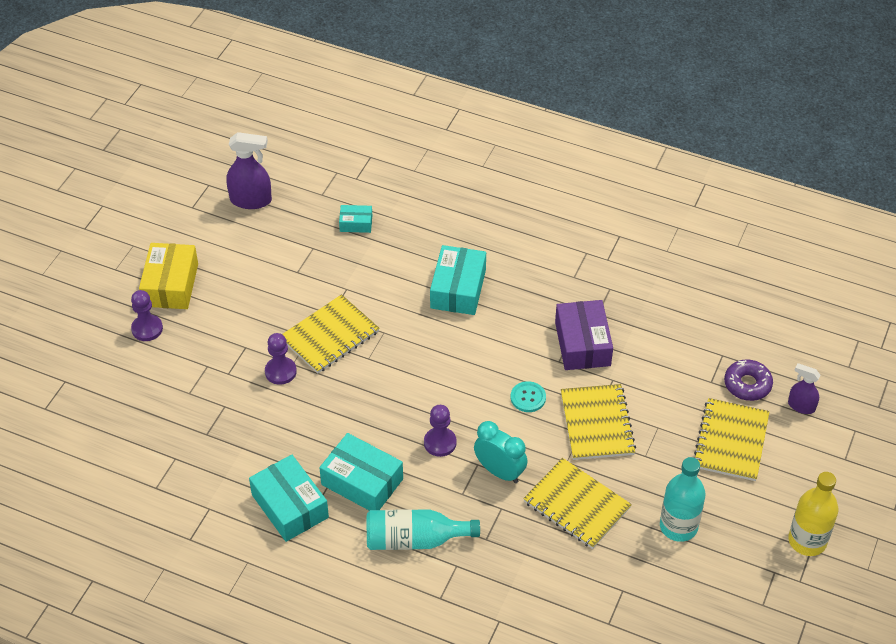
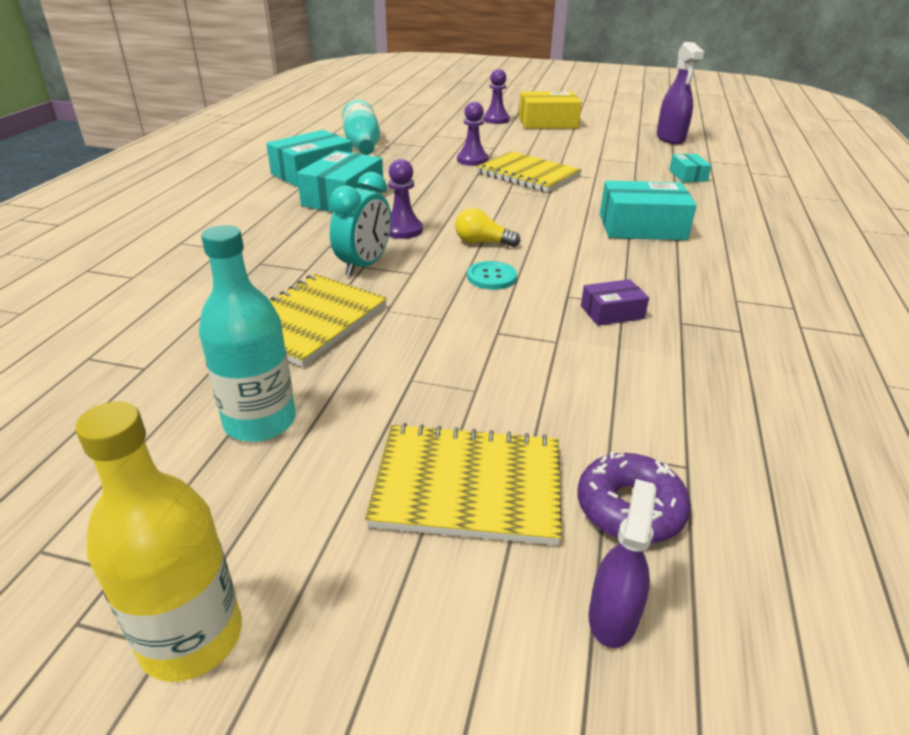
camera: 80 degrees right, 15 degrees down
turquoise bottle [367,509,480,550] -> turquoise bottle moved to [342,100,380,155]
purple box [555,300,613,370] -> purple box [581,279,649,326], size x0.53
yellow notebook [561,384,636,460] -> none
none -> yellow light bulb [455,208,521,247]

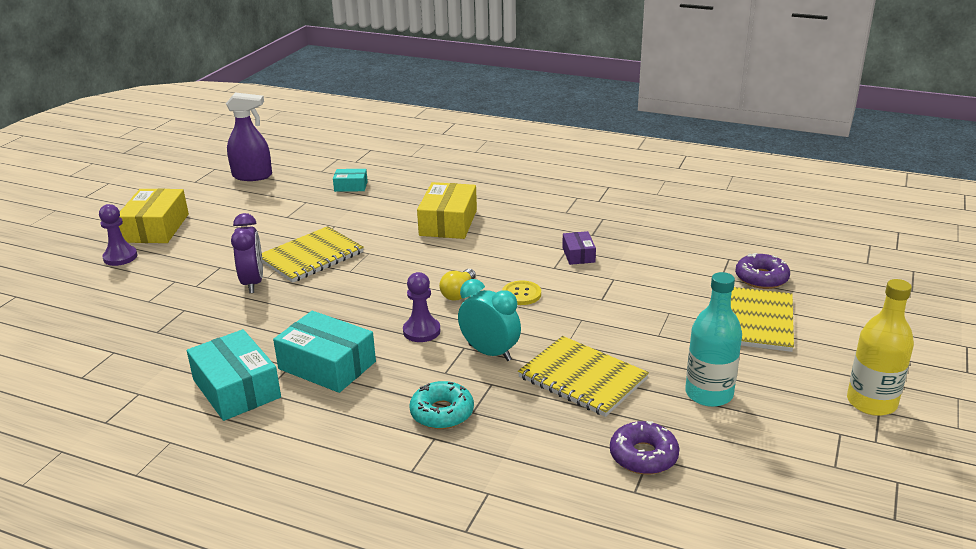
camera: 80 degrees left, 5 degrees down
turquoise bottle [342,100,380,155] -> none
purple pawn [457,101,488,166] -> purple clock [231,213,263,293]
turquoise button [467,261,517,290] -> yellow button [502,281,541,305]
purple spray bottle [588,479,656,648] -> none
turquoise box [600,180,697,240] -> yellow box [417,182,477,239]
none -> turquoise donut [409,381,474,429]
none -> purple donut [610,421,680,475]

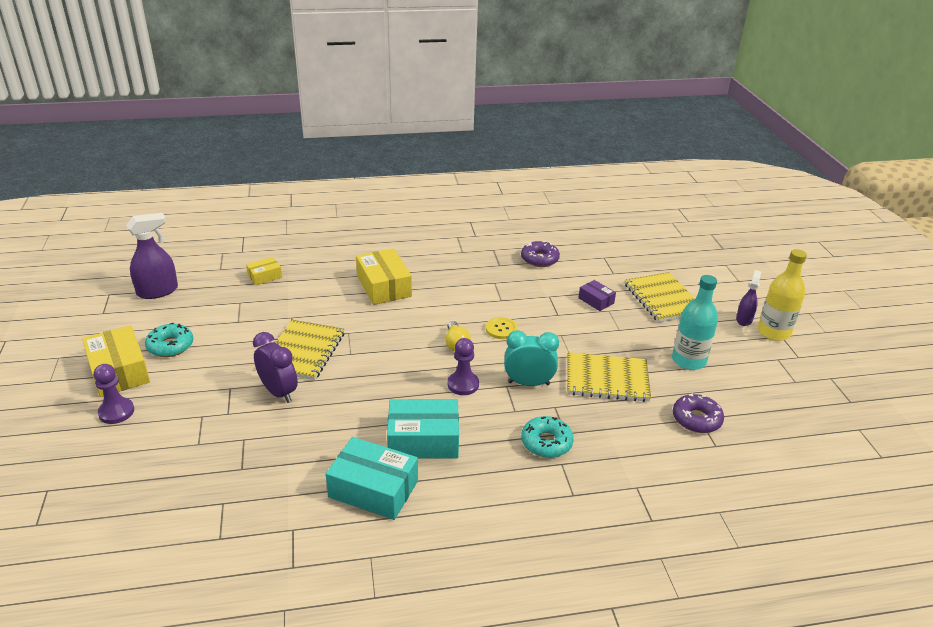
camera: 35 degrees left, 5 degrees up
turquoise box [333,169,368,192] -> yellow box [246,257,282,285]
purple box [562,231,596,265] -> purple box moved to [579,280,616,311]
purple donut [735,253,790,289] -> purple donut moved to [521,241,560,267]
none -> turquoise donut [145,323,193,357]
none -> purple spray bottle [736,270,761,326]

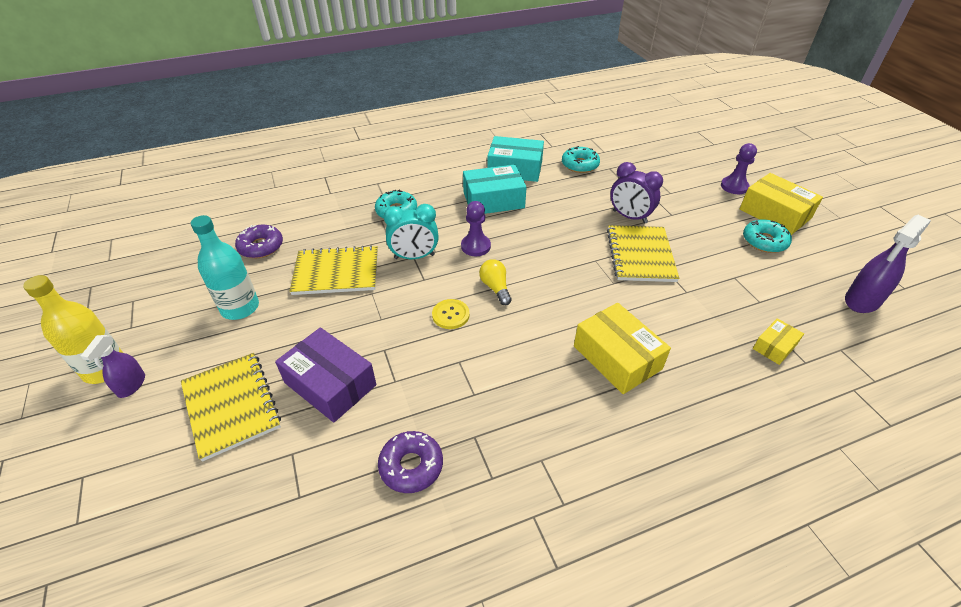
camera: 170 degrees right, 10 degrees up
purple box [579,280,616,311] -> purple box [275,327,376,423], size x1.88
none -> turquoise donut [562,146,600,173]

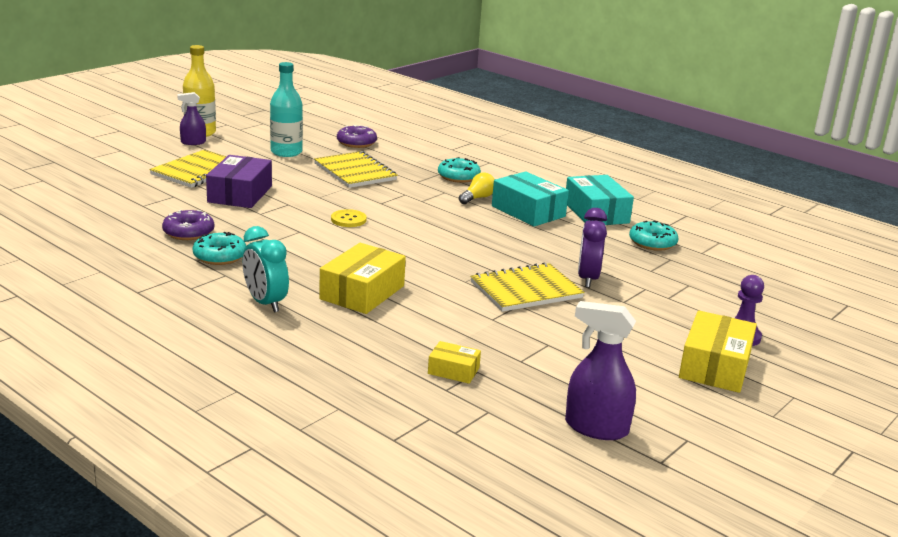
camera: 60 degrees right, 20 degrees down
turquoise clock [384,204,439,259] -> turquoise clock moved to [242,226,289,313]
purple pawn [461,201,491,256] -> none
yellow light bulb [479,259,512,305] -> yellow light bulb moved to [459,172,495,204]
turquoise donut [743,219,792,253] -> turquoise donut moved to [193,232,246,265]

